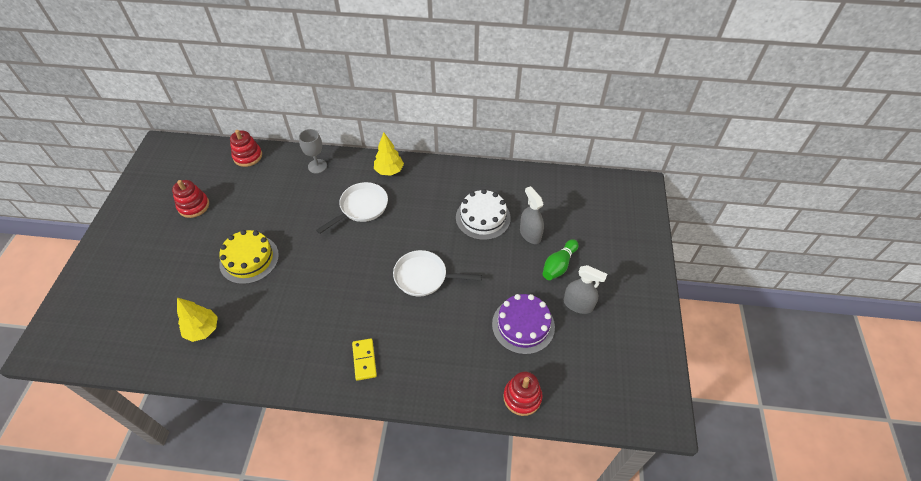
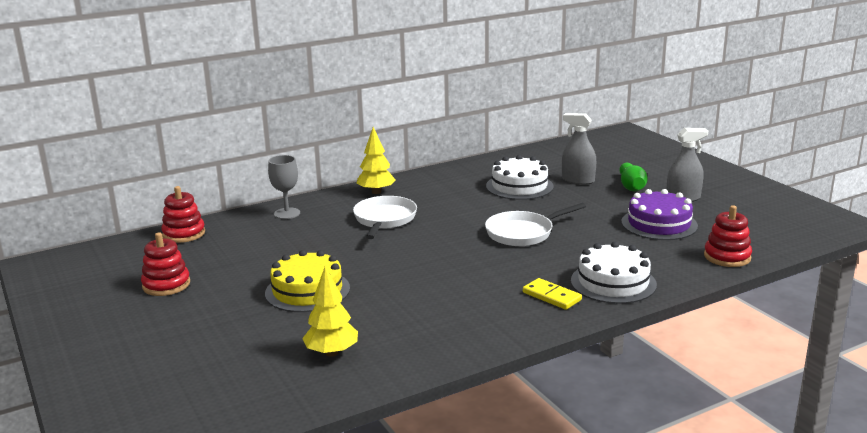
camera: 35 degrees left, 30 degrees down
none -> white cake [571,242,657,304]

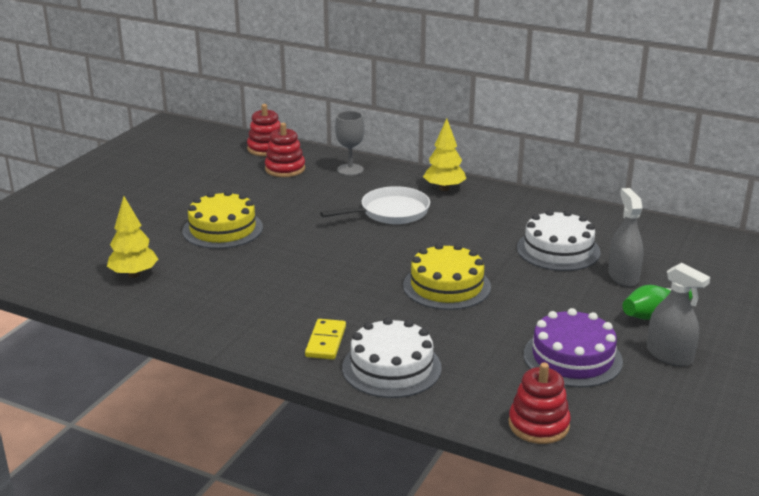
camera: 55 degrees right, 5 degrees up
red stacking toy [141,232,190,296] -> red stacking toy moved to [265,123,305,177]
white pan [485,203,586,246] -> yellow cake [403,243,491,310]

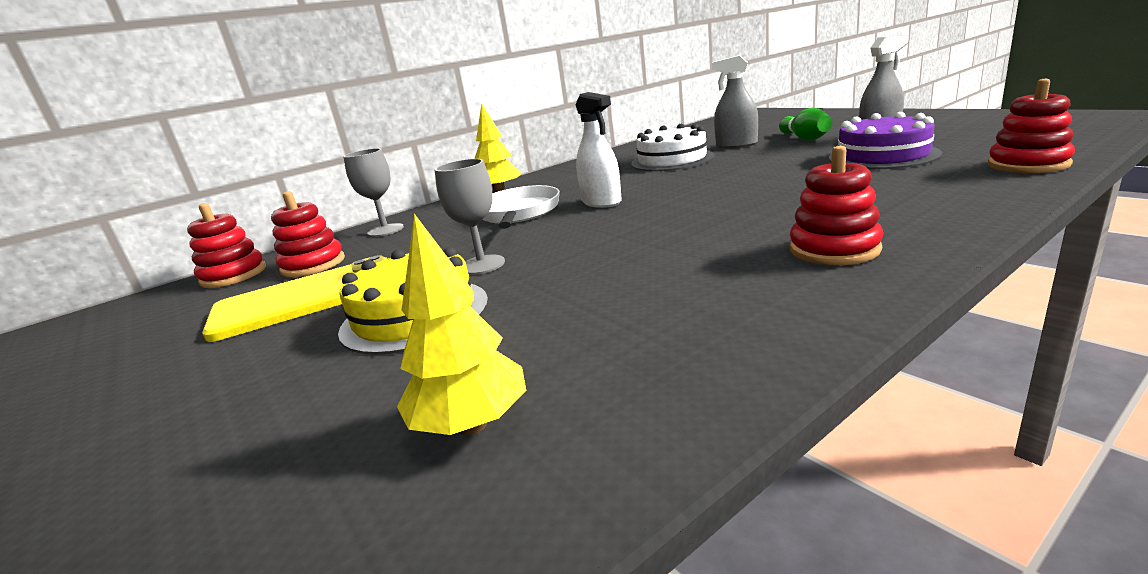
camera: 60 degrees left, 5 degrees down
yellow domino [305,319,346,360] -> red stacking toy [790,146,883,265]
white cake [342,317,442,398] -> none
yellow cake [403,243,491,310] -> none
none -> yellow phone [202,255,388,342]
none -> grey goblet [434,159,505,275]
none -> white spray bottle [576,92,622,208]

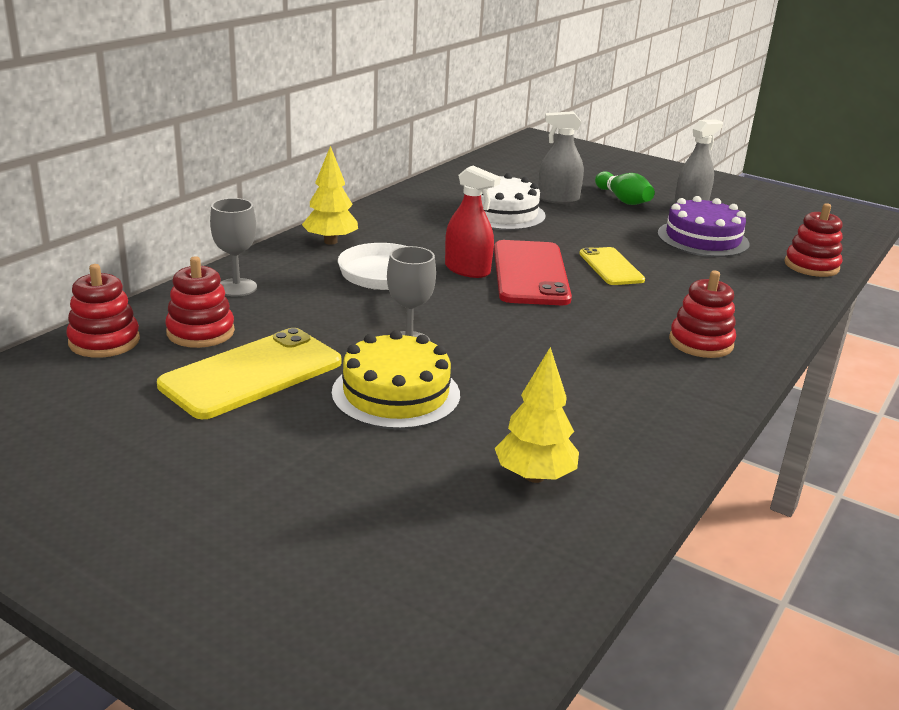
camera: 25 degrees left, 5 degrees up
white spray bottle [576,92,622,208] -> red spray bottle [445,166,501,278]
none -> red phone [494,240,572,305]
none -> yellow phone [579,247,645,285]

